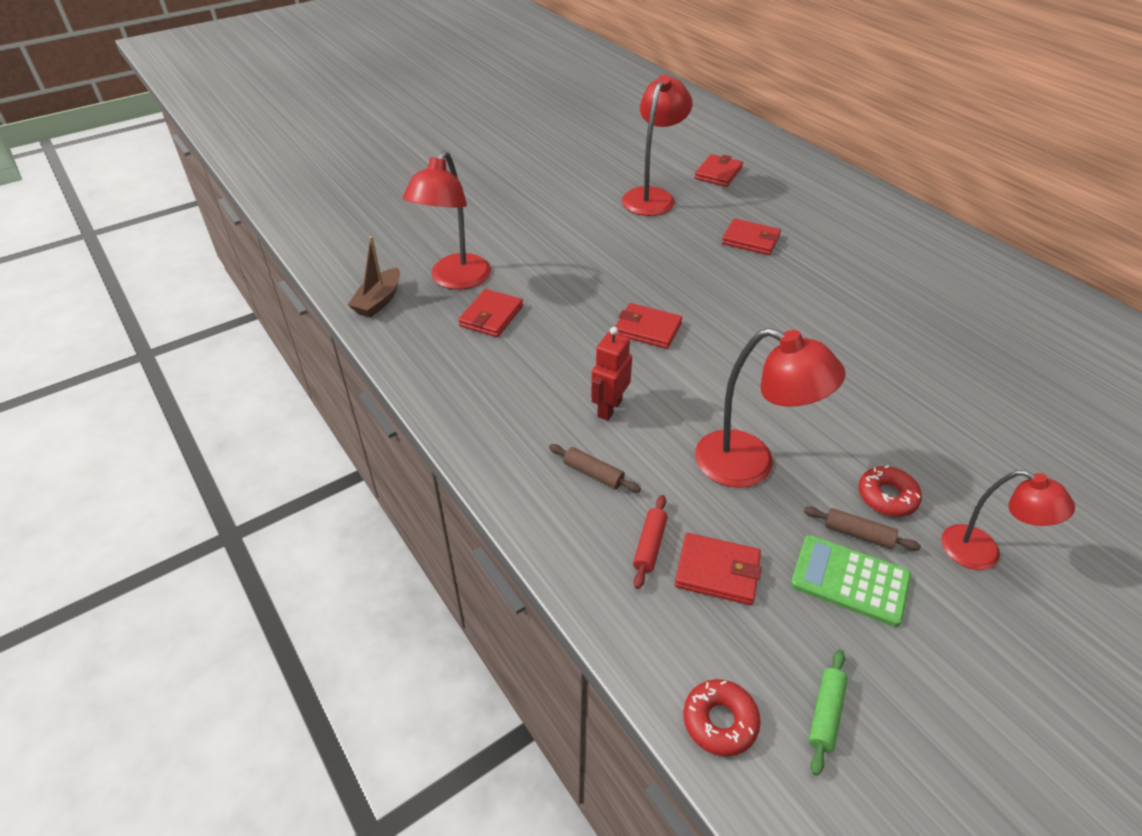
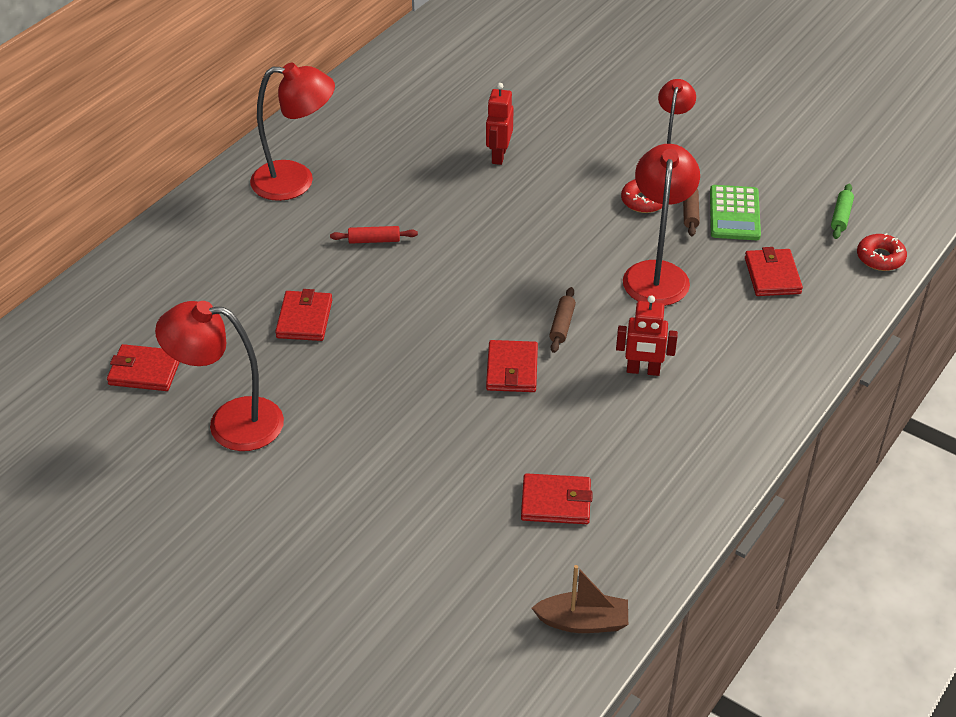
camera: 110 degrees left, 0 degrees up
red lamp [403,150,491,290] -> red lamp moved to [250,63,335,201]
brown rolling pin [549,444,641,493] -> brown rolling pin moved to [549,287,576,353]
red rolling pin [633,495,668,589] -> red rolling pin moved to [330,226,418,244]
green rolling pin [808,649,848,776] -> green rolling pin turned 75 degrees counterclockwise [831,184,854,239]
none -> red robot [486,83,514,165]

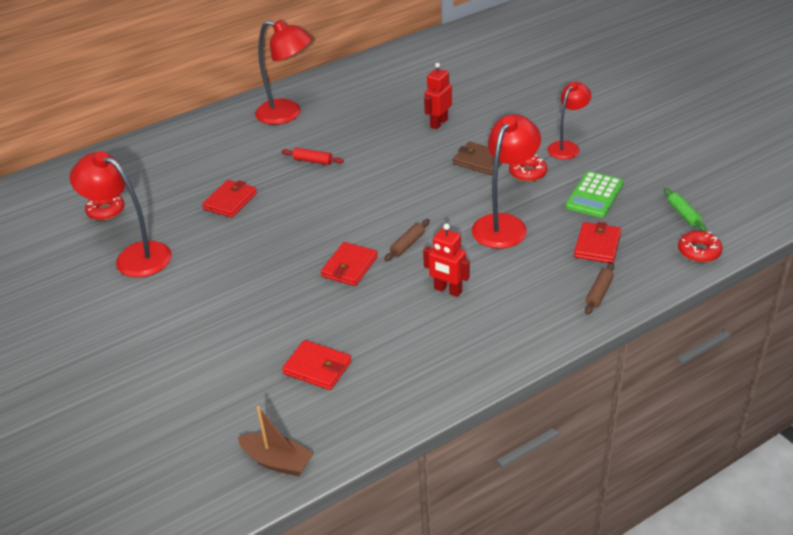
camera: 25 degrees right, 5 degrees down
red wallet [107,344,180,391] -> red donut [85,196,125,221]
brown rolling pin [683,189,700,236] -> brown rolling pin moved to [585,263,614,315]
green rolling pin [831,184,854,239] -> green rolling pin turned 60 degrees counterclockwise [664,188,707,232]
none -> brown wallet [453,141,502,175]

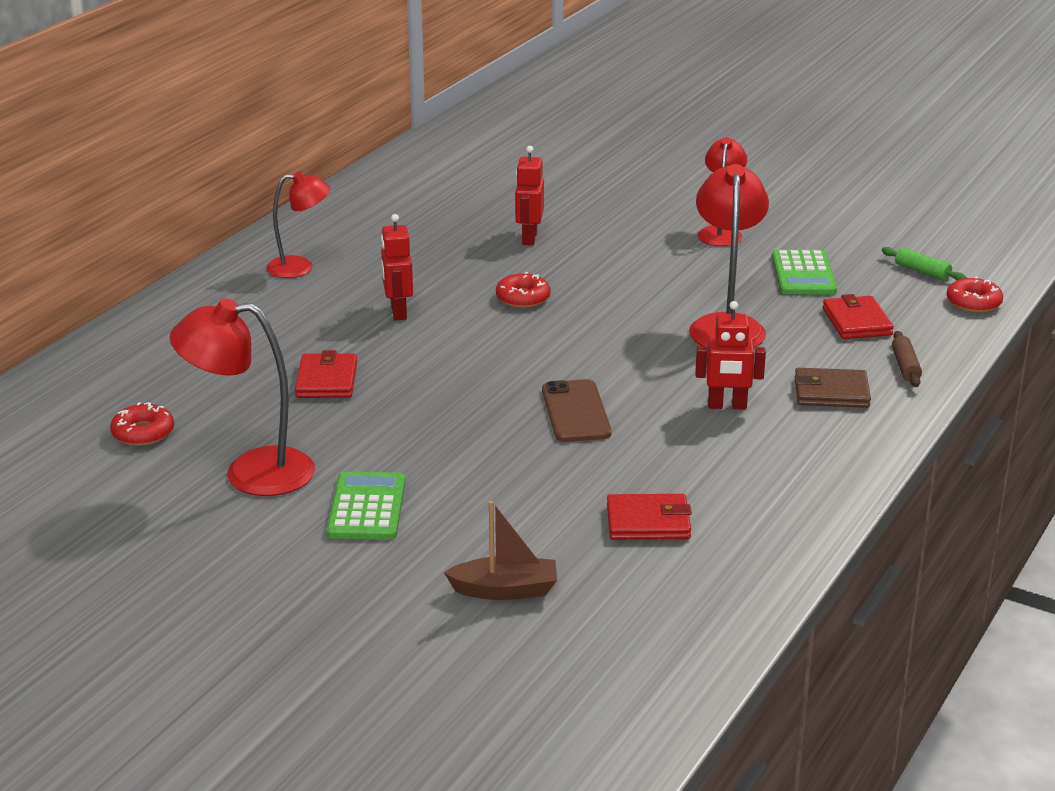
camera: 30 degrees left, 10 degrees down
brown boat [238,406,313,476] -> brown boat moved to [444,501,557,600]
red lamp [255,20,312,125] -> red lamp [266,171,330,278], size x0.65
red rolling pin [282,148,344,165] -> red robot [381,214,413,320]
red wallet [321,242,378,286] -> brown phone [542,379,611,442]
brown rolling pin [384,219,430,261] -> none
brown wallet [453,141,502,175] -> brown wallet moved to [795,368,871,408]
red donut [509,155,547,182] -> red donut moved to [496,272,551,308]
none -> green calculator [326,472,406,540]

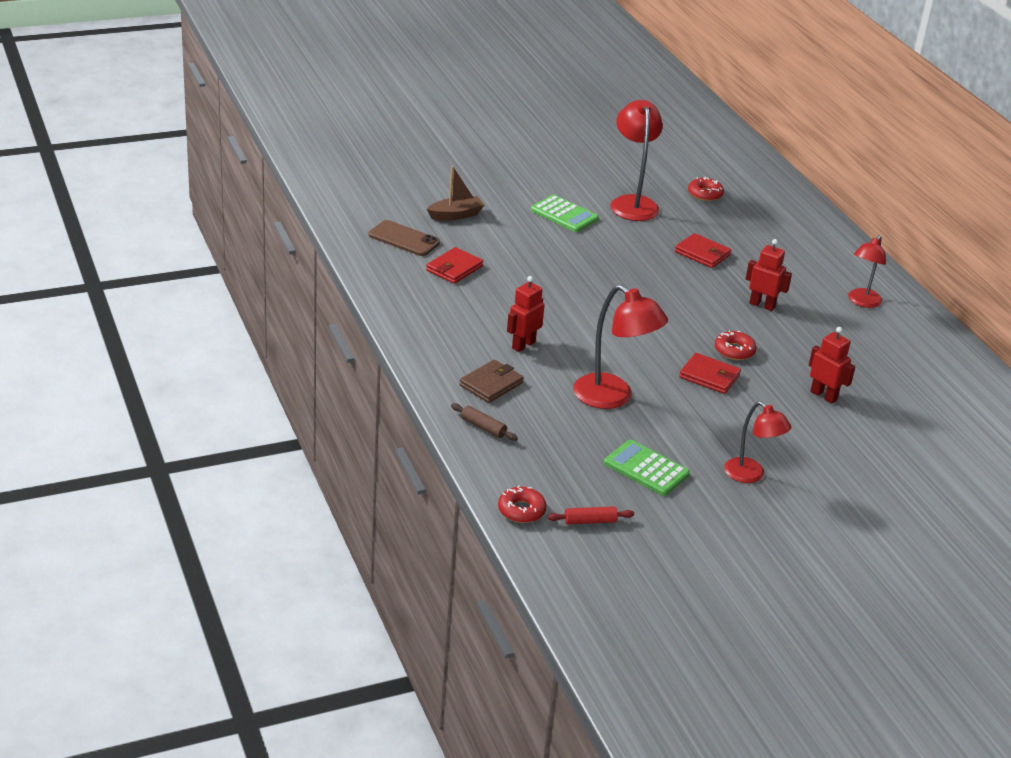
camera: 125 degrees right, 5 degrees up
red lamp [170,298,315,496] -> red lamp turned 45 degrees counterclockwise [610,100,663,221]
brown boat [444,501,557,600] -> brown boat turned 150 degrees counterclockwise [427,166,484,220]
brown phone [542,379,611,442] -> brown phone moved to [368,220,440,256]
red wallet [823,294,894,339] -> red wallet moved to [679,353,741,394]
green rolling pin [882,247,967,281] -> red rolling pin [547,506,634,524]

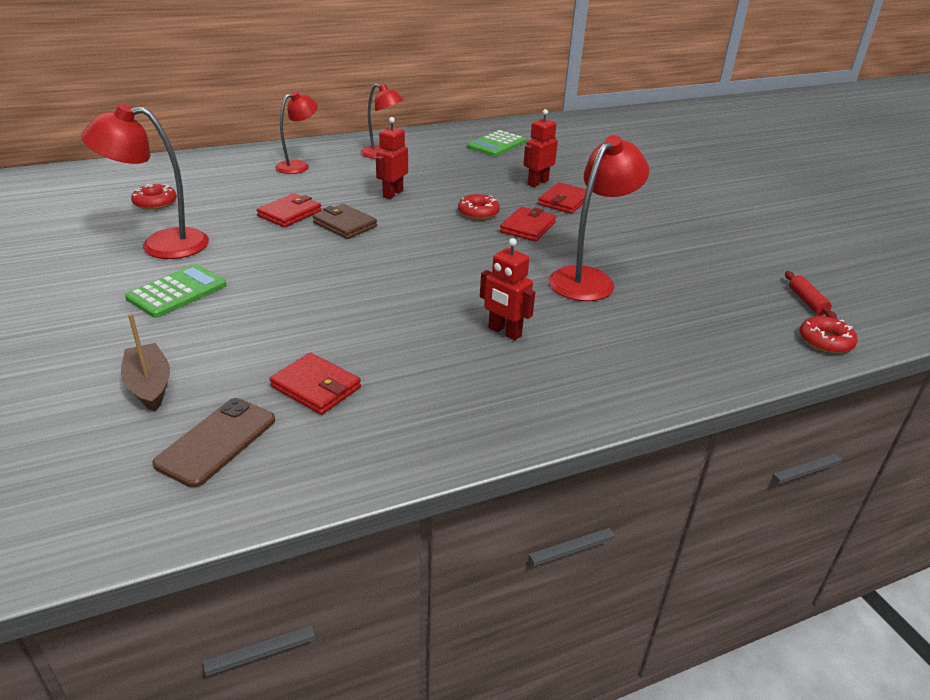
camera: 90 degrees left, 0 degrees up
brown rolling pin [451,403,518,441] -> none
brown wallet [459,360,524,403] -> brown wallet moved to [313,204,377,239]
green calculator [604,440,690,496] -> green calculator moved to [467,130,526,156]
red lamp [724,401,792,483] -> red lamp moved to [275,91,318,174]
none -> red wallet [538,182,586,214]

